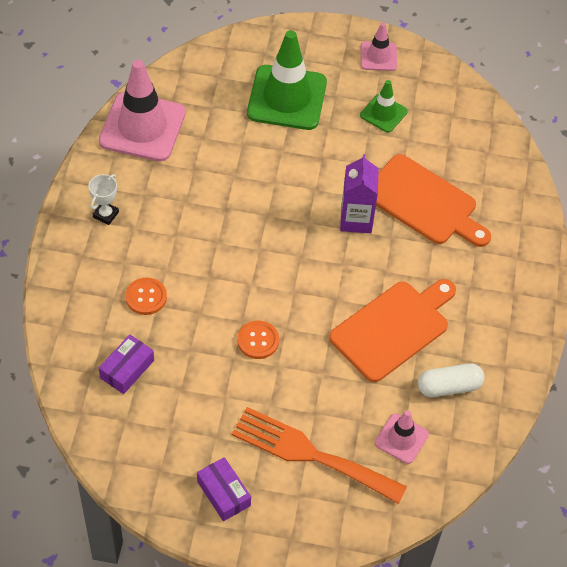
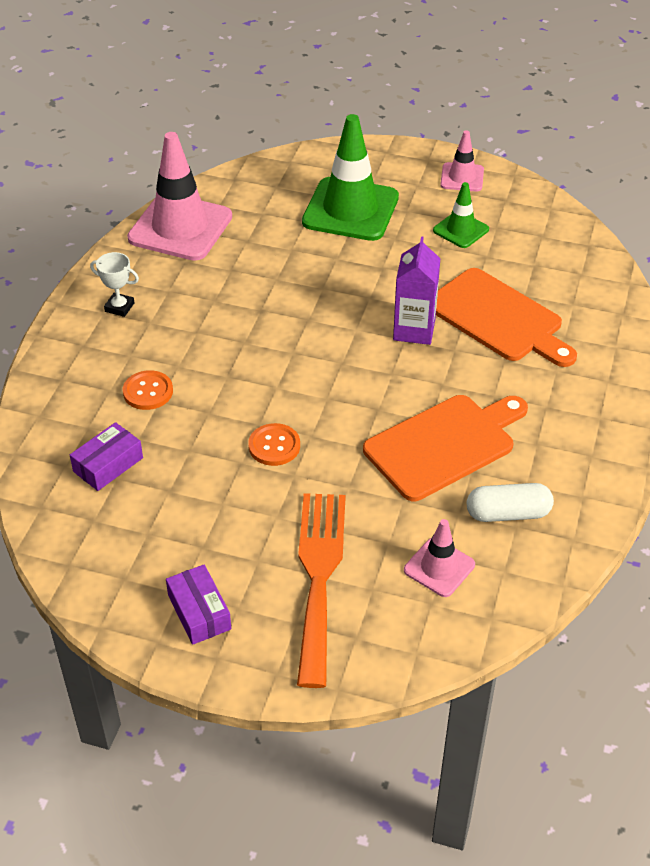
camera: 10 degrees right, 10 degrees down
white trophy [88,174,119,225] -> white trophy turned 75 degrees clockwise [90,252,139,317]
orange fork [232,407,407,504] -> orange fork turned 60 degrees clockwise [297,493,346,688]

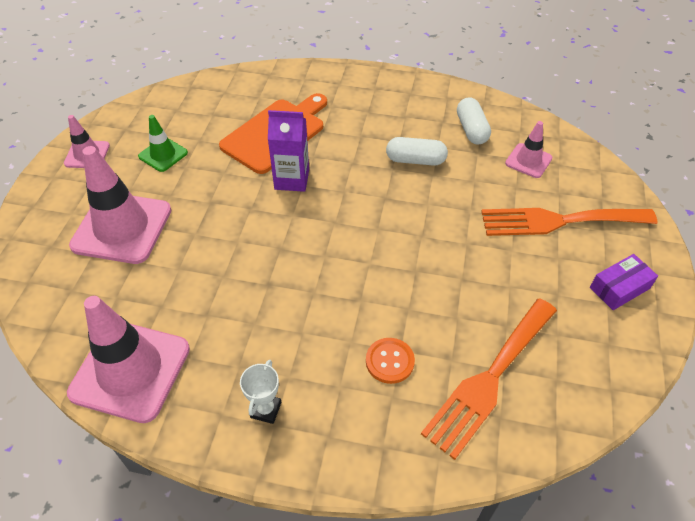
camera: 95 degrees left, 5 degrees up
purple box [70,422,143,491] -> orange fork [421,299,557,460]
orange button [248,423,300,466] -> none
green traffic cone [302,114,399,241] -> pink traffic cone [69,146,171,264]
orange cutting board [363,395,528,501] -> white capsule [386,137,448,166]

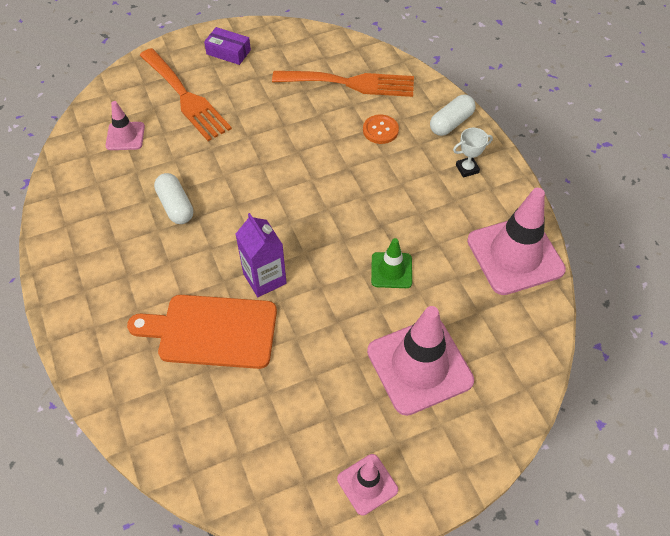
camera: 125 degrees left, 5 degrees up
green traffic cone [138,115,188,172] -> green traffic cone moved to [371,238,412,288]
white capsule [457,97,491,144] -> white capsule moved to [430,95,476,136]

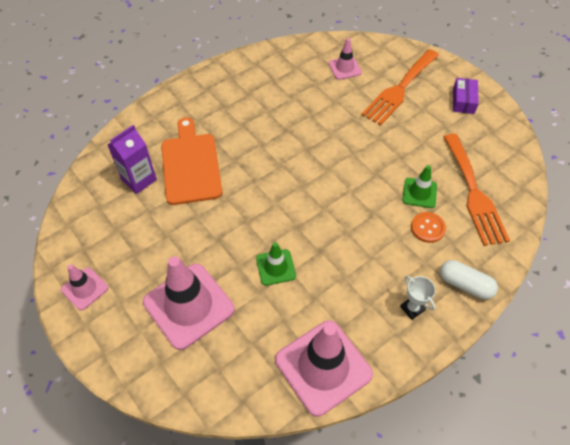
camera: 75 degrees right, 0 degrees up
white capsule [154,173,193,224] -> none
purple carton [235,213,287,297] -> purple carton moved to [107,125,157,194]
none -> green traffic cone [403,165,437,208]

